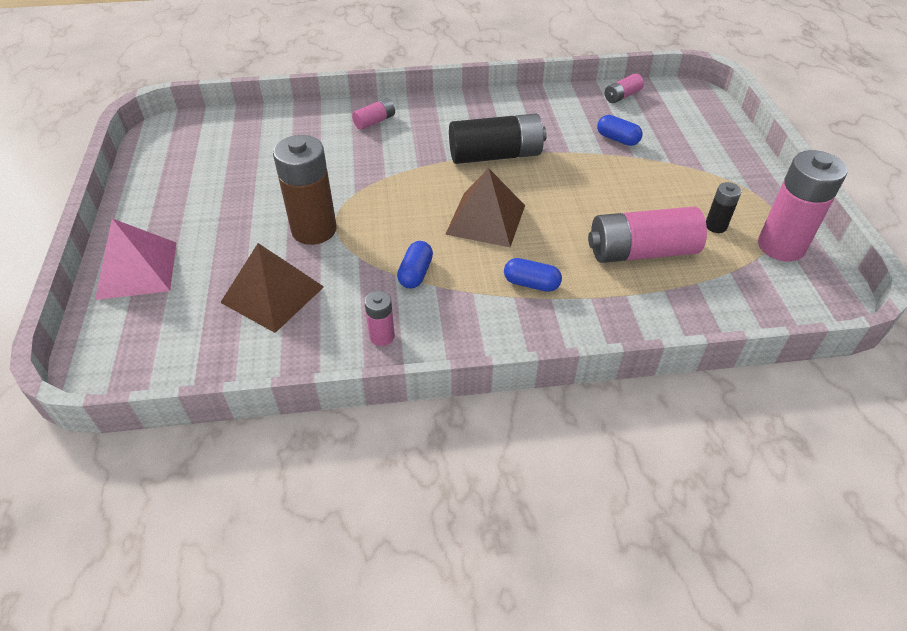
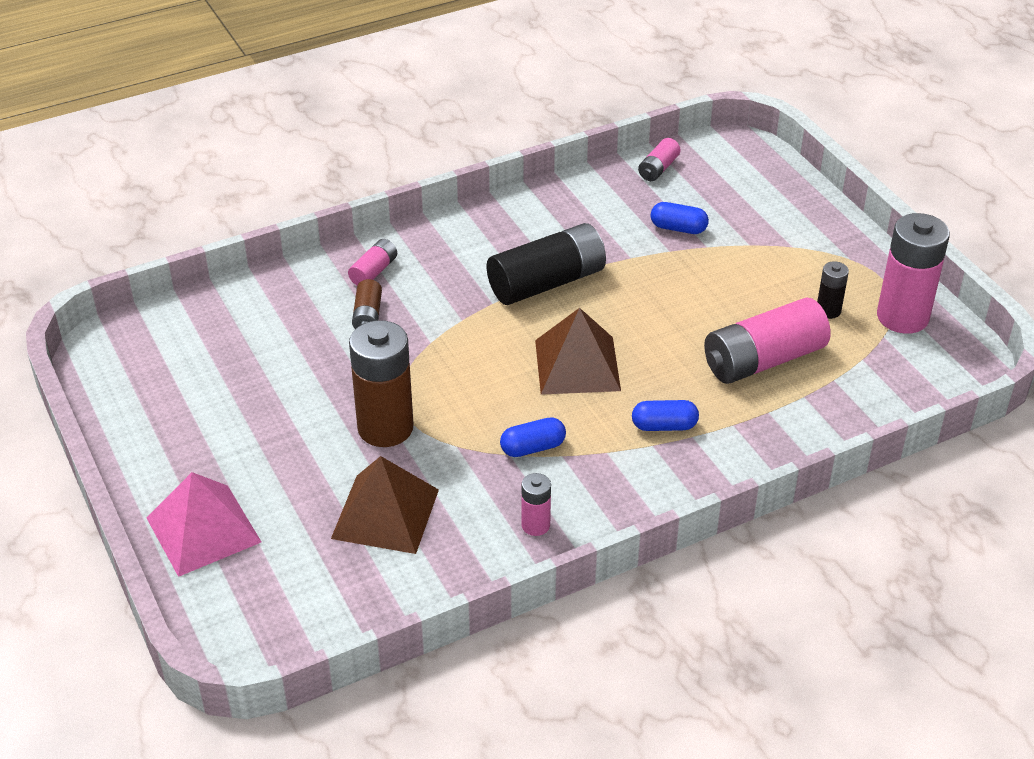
camera: 20 degrees left, 5 degrees down
blue capsule [397,241,433,288] -> blue capsule turned 75 degrees clockwise [500,417,566,457]
none -> brown battery [352,279,382,329]

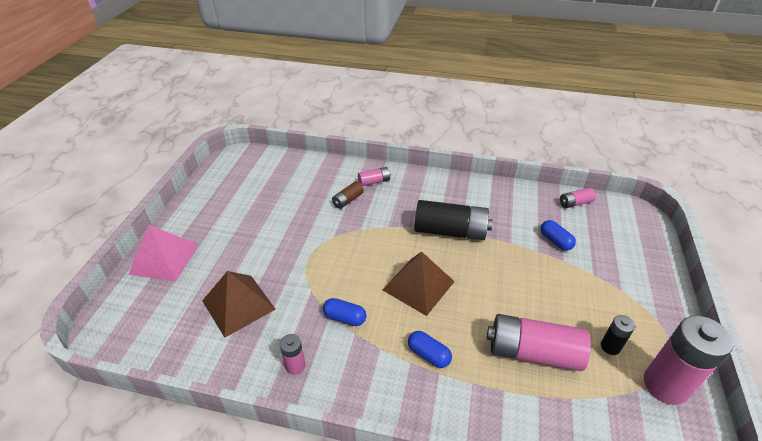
camera: 40 degrees right, 0 degrees up
brown battery [349,320,414,447] -> none

